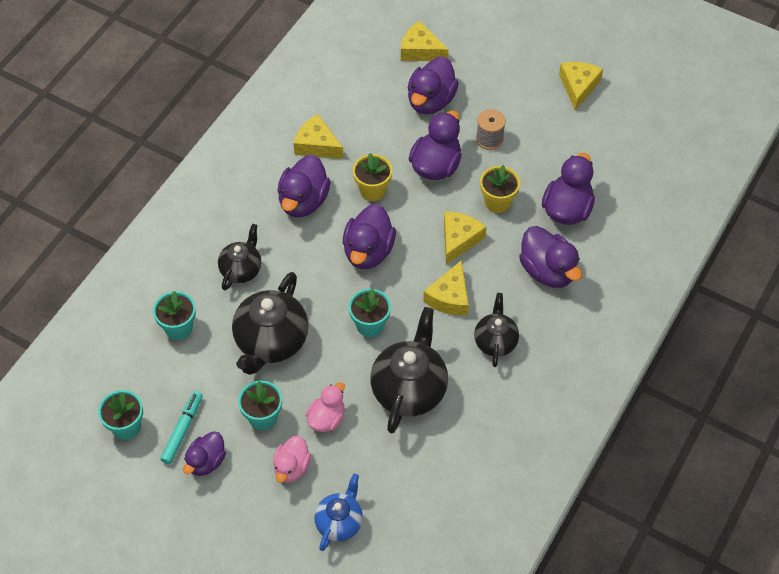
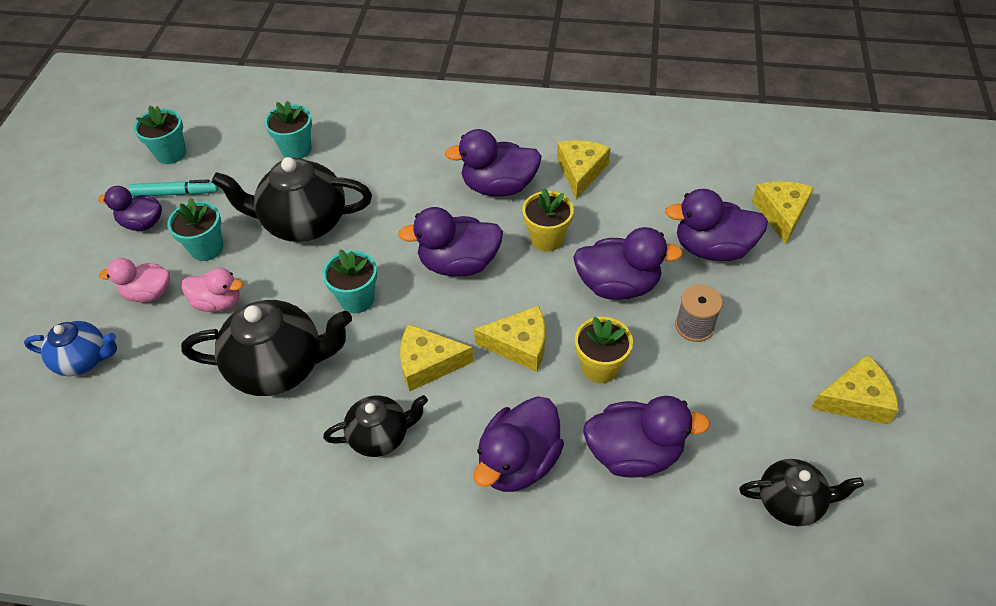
camera: 70 degrees right, 5 degrees down
black teapot [218,224,261,290] -> black teapot moved to [739,459,864,526]

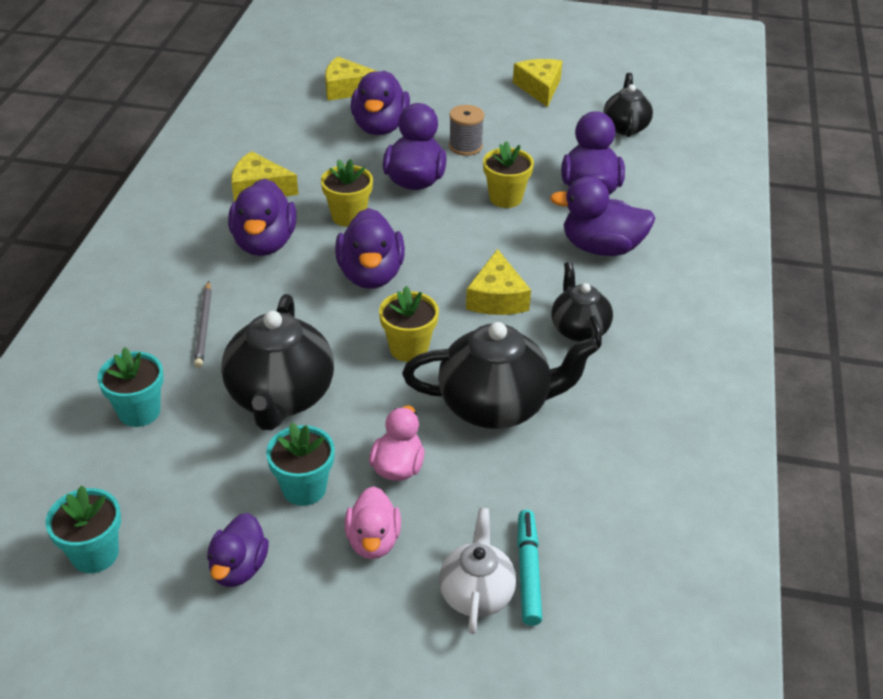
camera: 90 degrees left, 10 degrees down
blue teapot [24,321,117,376] -> white teapot [439,508,516,634]
turquoise marker [129,179,219,197] -> turquoise marker moved to [517,510,542,626]
black teapot [181,300,352,396] -> black teapot turned 90 degrees clockwise [402,322,598,429]
turquoise flower pot [323,249,377,313] -> yellow flower pot [379,286,439,362]
yellow cheese [474,305,545,372] -> none
purple duck [474,396,564,492] -> purple duck turned 150 degrees clockwise [550,176,655,256]
none -> grey pencil [194,281,211,368]

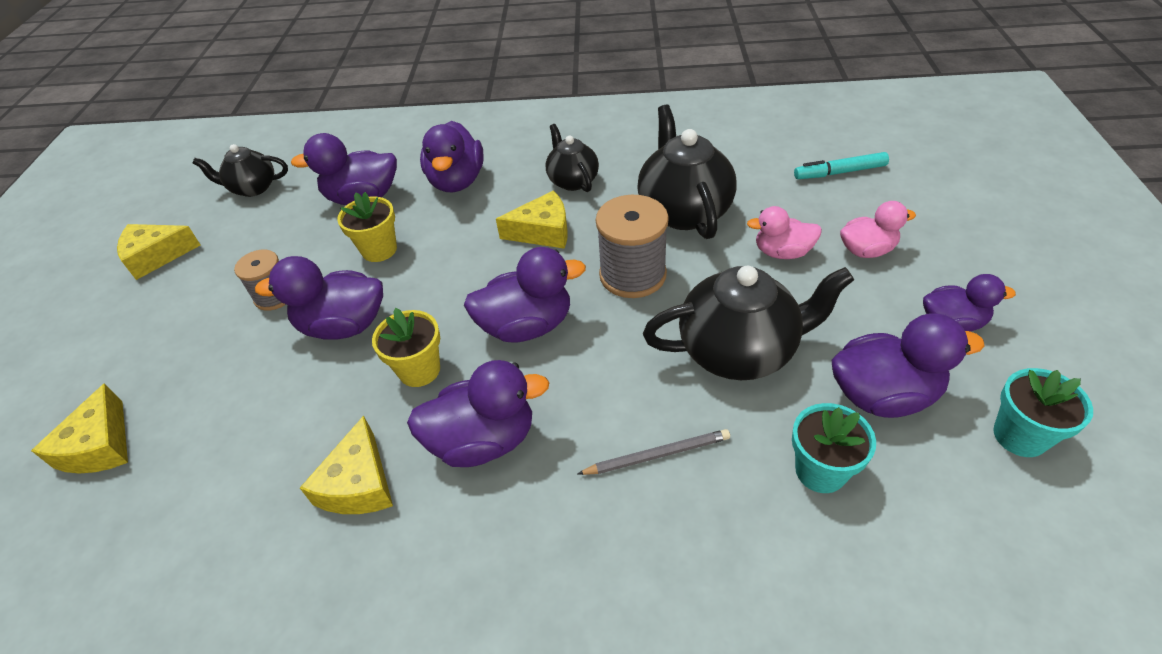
camera: 95 degrees left, 5 degrees up
turquoise flower pot [266,422,335,506] -> none
purple duck [350,71,410,135] -> purple duck moved to [832,314,985,418]
yellow flower pot [379,286,439,362] -> grey spool [596,195,669,298]
white teapot [439,508,516,634] -> none
black teapot [552,262,613,349] -> black teapot turned 90 degrees clockwise [546,124,599,192]

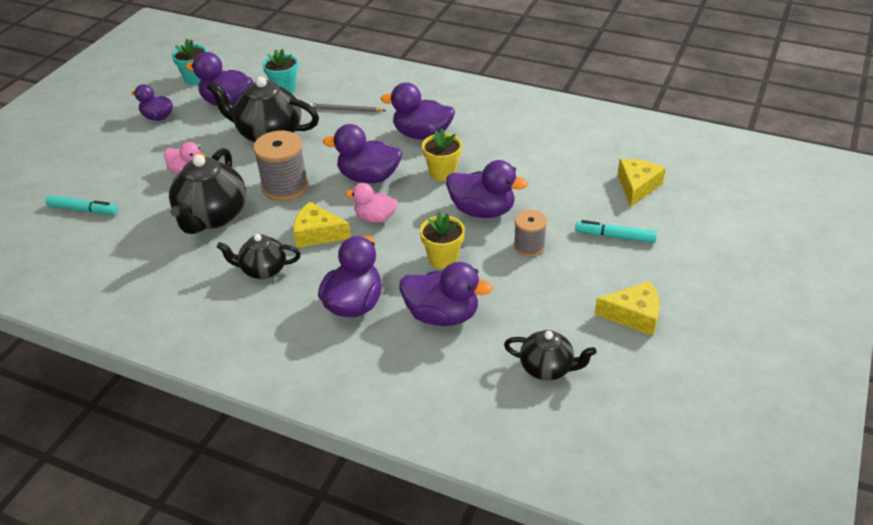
camera: 160 degrees left, 5 degrees down
yellow cheese [300,415,393,514] -> none
black teapot [546,124,599,192] -> black teapot turned 90 degrees clockwise [217,234,301,279]
pink duck [840,201,916,258] -> pink duck moved to [345,183,398,223]
none -> turquoise marker [575,220,657,243]

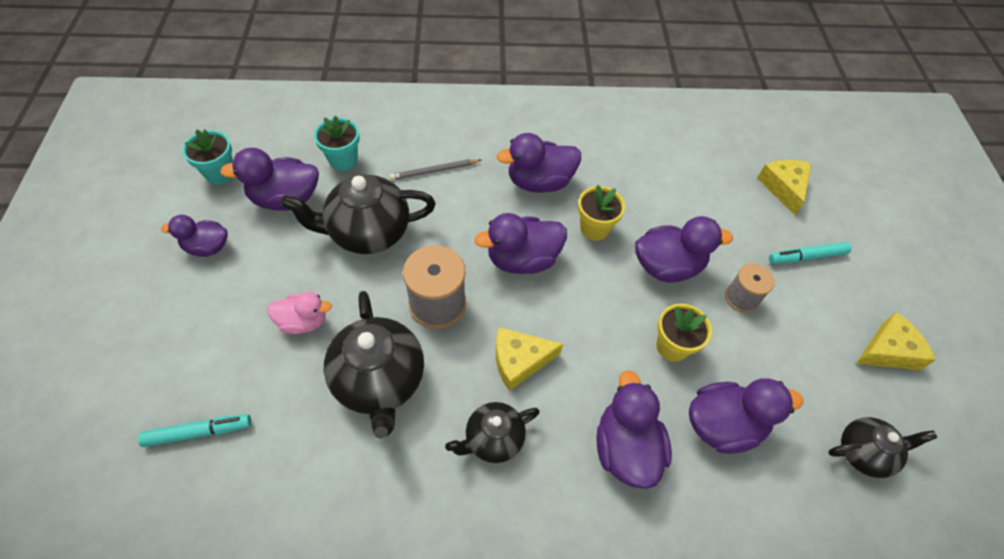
camera: 30 degrees left, 15 degrees up
pink duck [345,183,398,223] -> none

